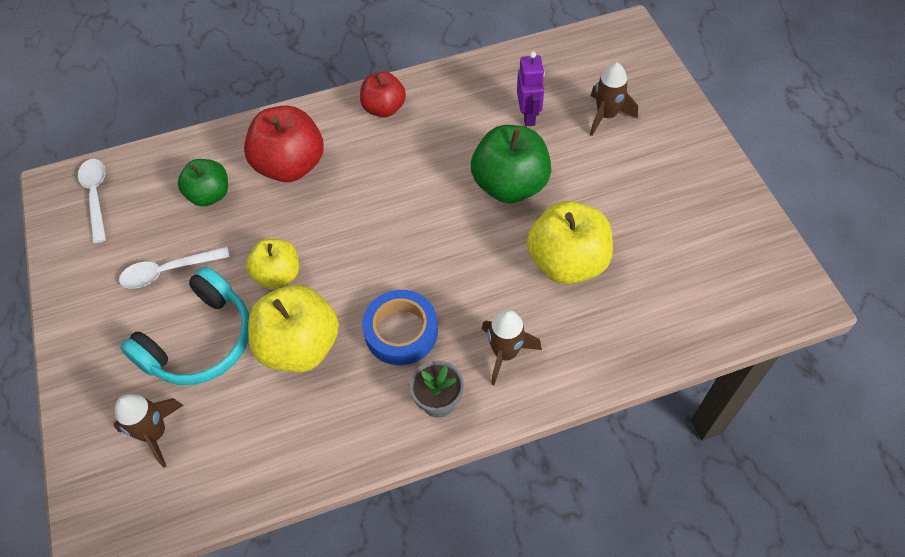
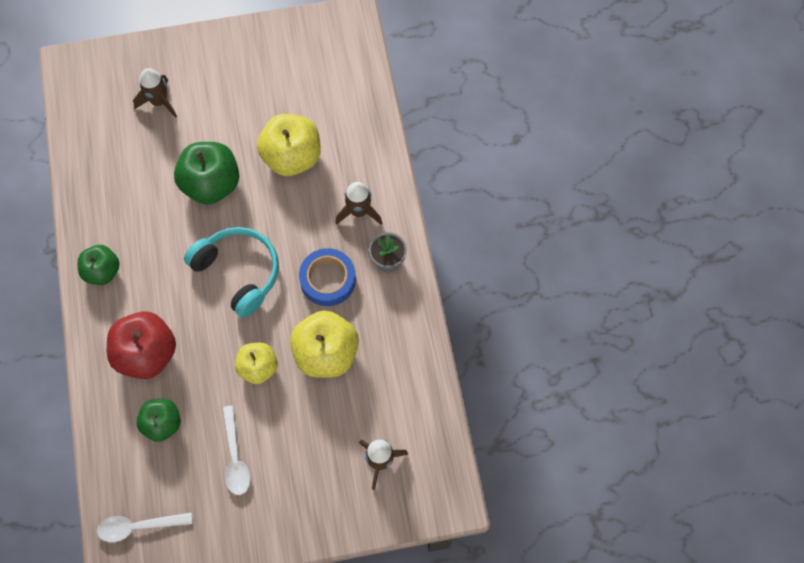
camera: 85 degrees left, 10 degrees up
turquoise headphones [120,267,249,385] -> turquoise headphones moved to [184,227,279,318]
red apple [360,72,406,117] -> green apple [78,245,120,285]
purple robot [517,51,545,127] -> none

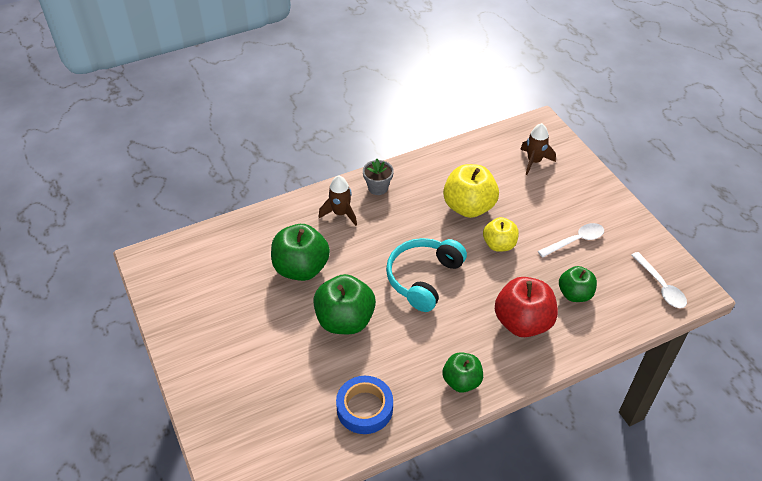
camera: 105 degrees left, 20 degrees down
brown rocket [133,68,177,118] -> none
yellow apple [257,114,321,176] -> green apple [271,224,330,281]
blue tape [299,248,356,306] -> blue tape moved to [336,376,393,434]

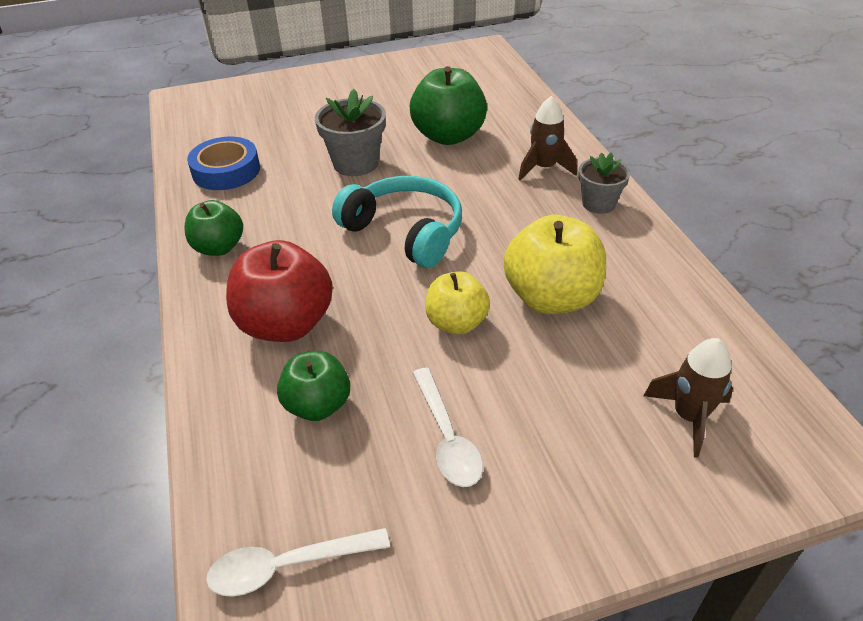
camera: 100 degrees right, 5 degrees down
green apple [313,274,376,334] -> grey flower pot [315,89,386,176]

